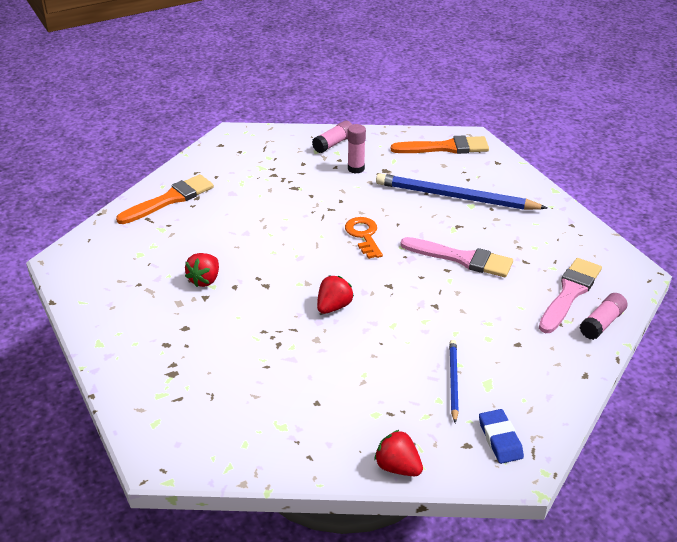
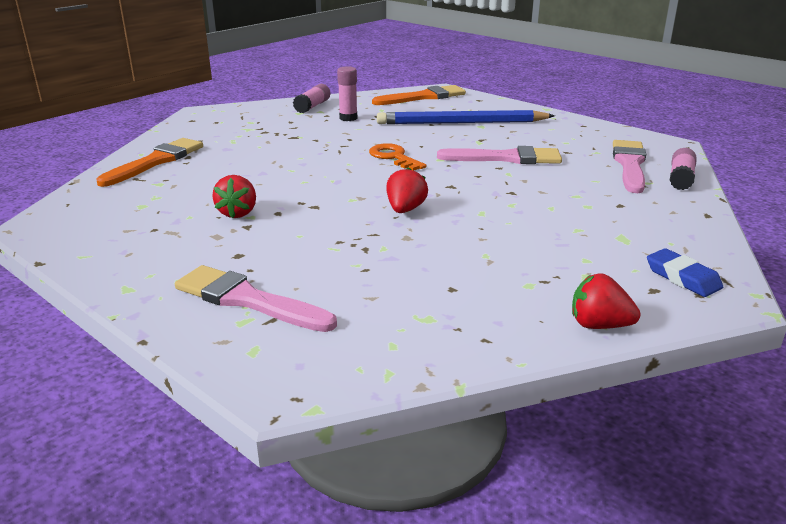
camera: 20 degrees left, 10 degrees down
blue pencil [449,340,459,423] -> none
none -> pink brush [175,265,337,332]

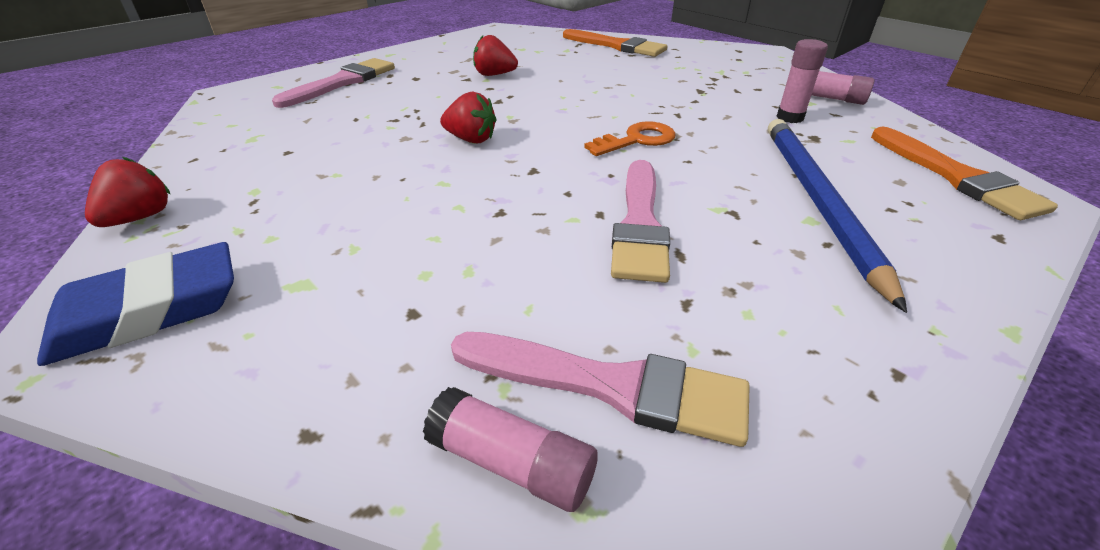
camera: 95 degrees right, 10 degrees up
blue eraser [647,248,723,297] -> blue eraser [37,242,234,366], size x1.59

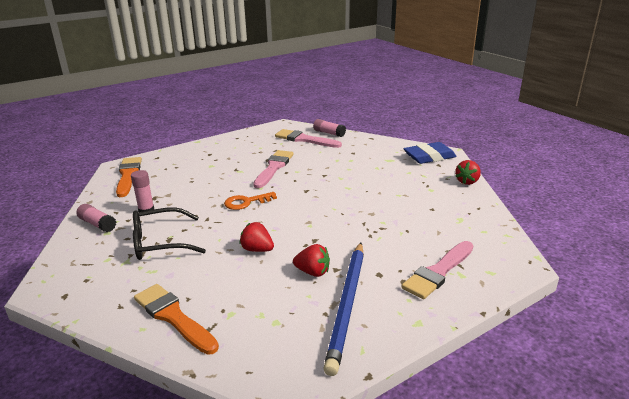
camera: 170 degrees left, 10 degrees down
red strawberry [440,91,497,143] -> red strawberry moved to [240,222,274,252]
blue pencil [768,119,907,313] -> blue pencil moved to [323,242,364,376]
none -> black glasses [133,207,206,260]

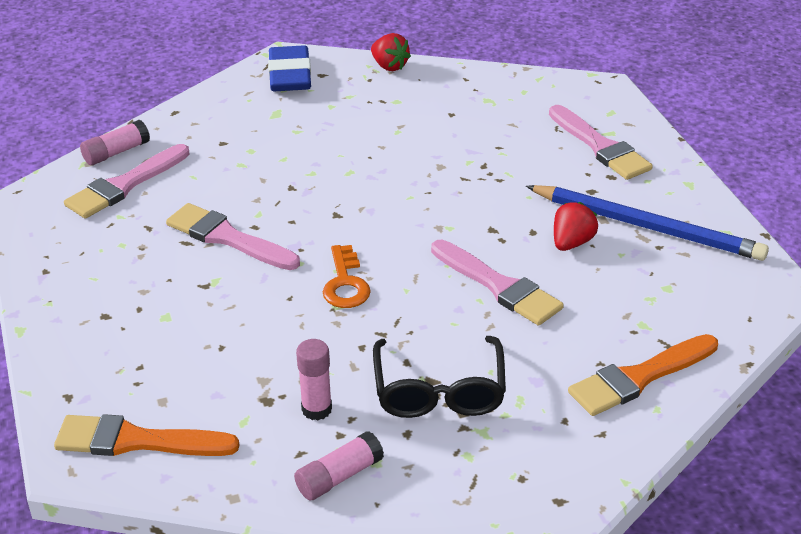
camera: 75 degrees left, 10 degrees up
red strawberry [240,222,274,252] -> pink brush [431,240,564,326]

